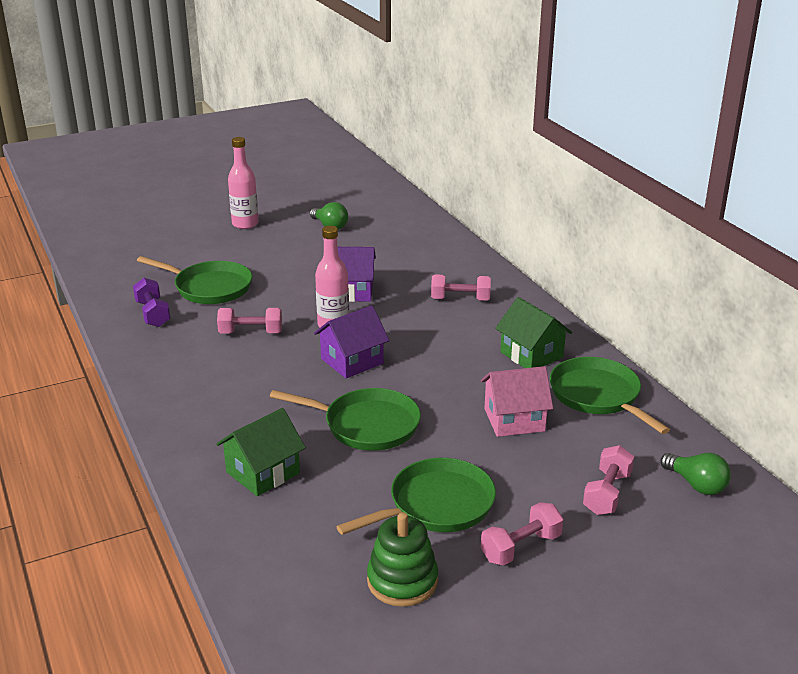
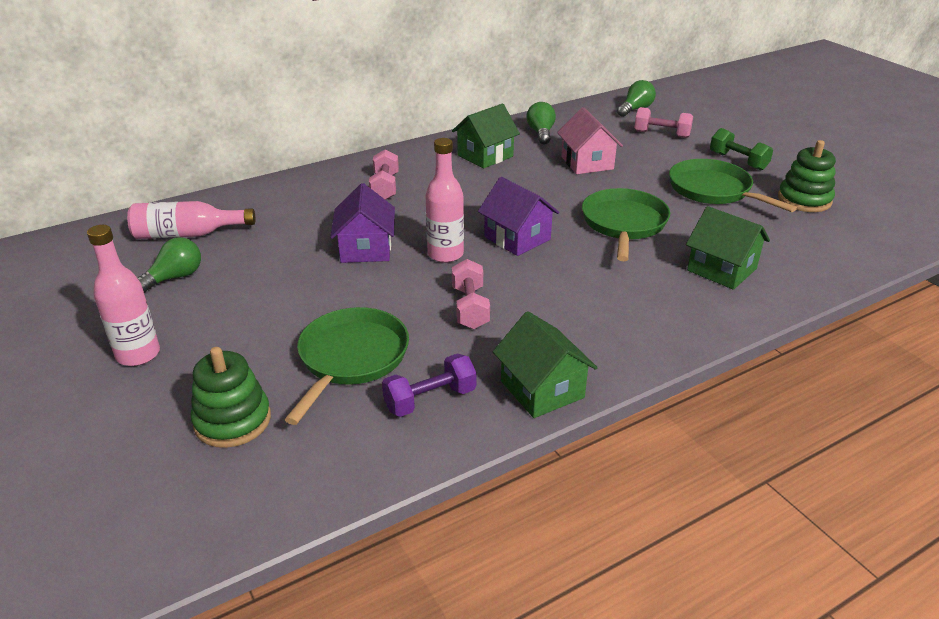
camera: 95 degrees left, 5 degrees up
pink dumbbell [481,502,563,566] -> green dumbbell [710,128,773,171]
green pan [550,357,670,434] -> green light bulb [526,102,556,144]
none -> pink bottle [127,201,256,239]
none -> green stacking toy [191,347,271,448]
none -> green house [493,311,598,418]

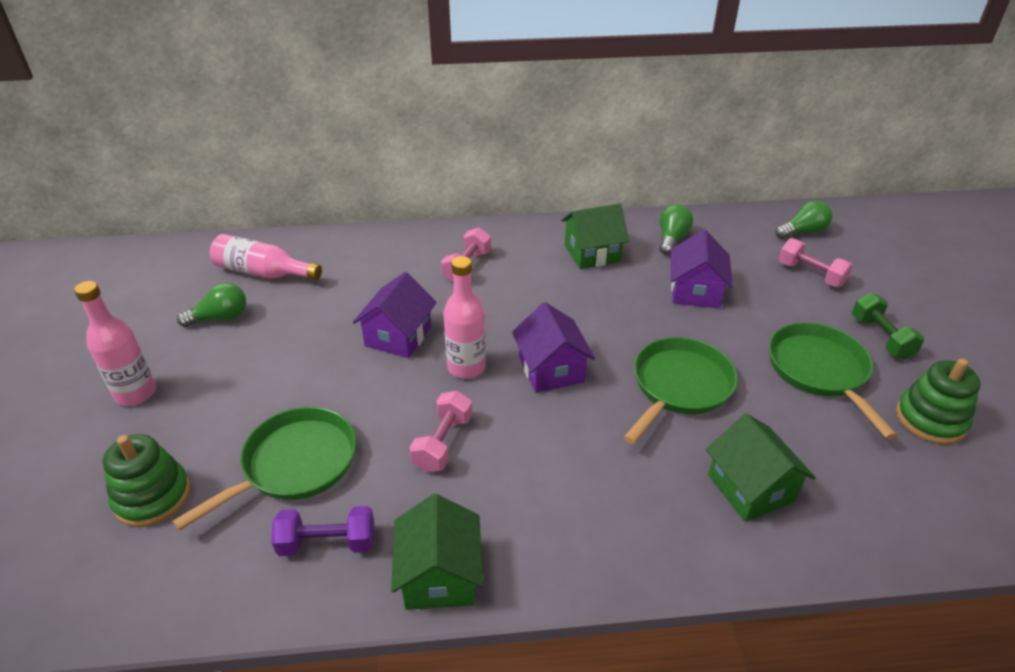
camera: 25 degrees right, 5 degrees up
pink house [557,107,623,174] -> purple house [671,230,733,308]

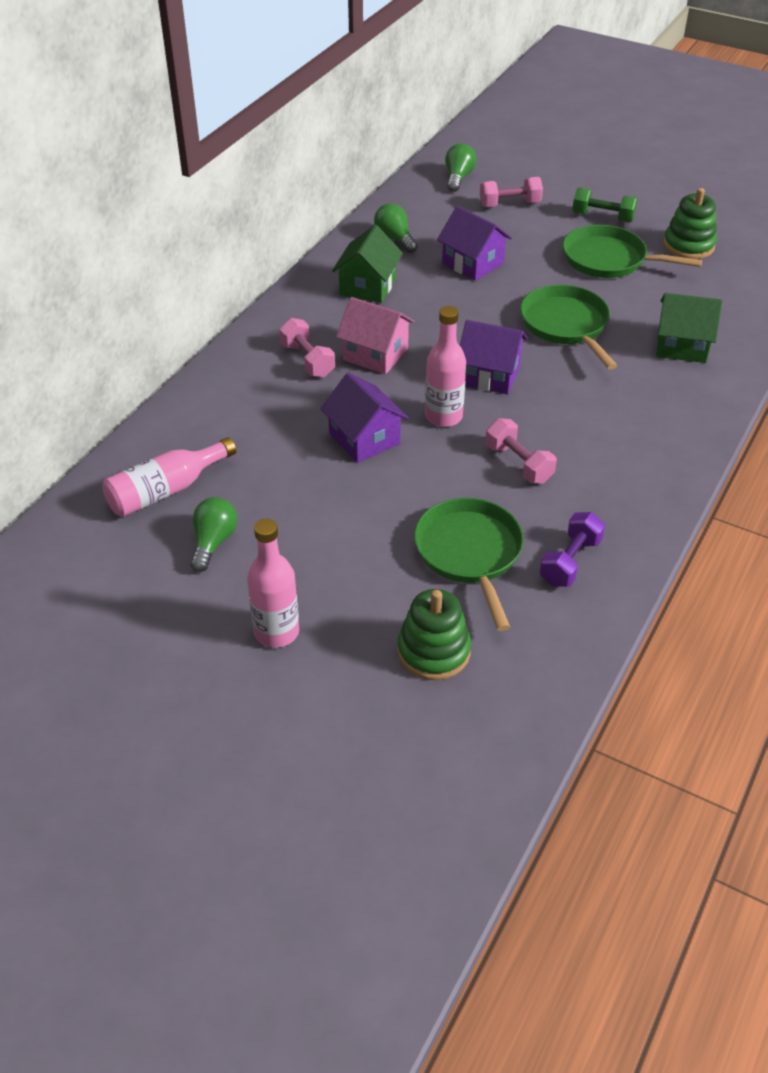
camera: 55 degrees left, 5 degrees up
green house [391,494,483,610] -> none
none -> pink house [336,297,415,374]

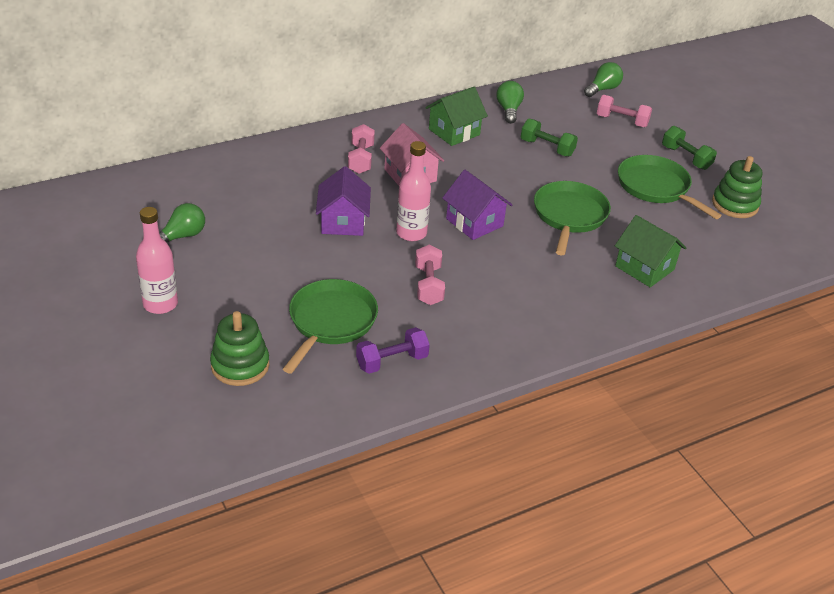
camera: 30 degrees right, 5 degrees down
pink bottle [102,437,236,517] -> none
purple house [437,206,512,281] -> green dumbbell [521,119,578,157]

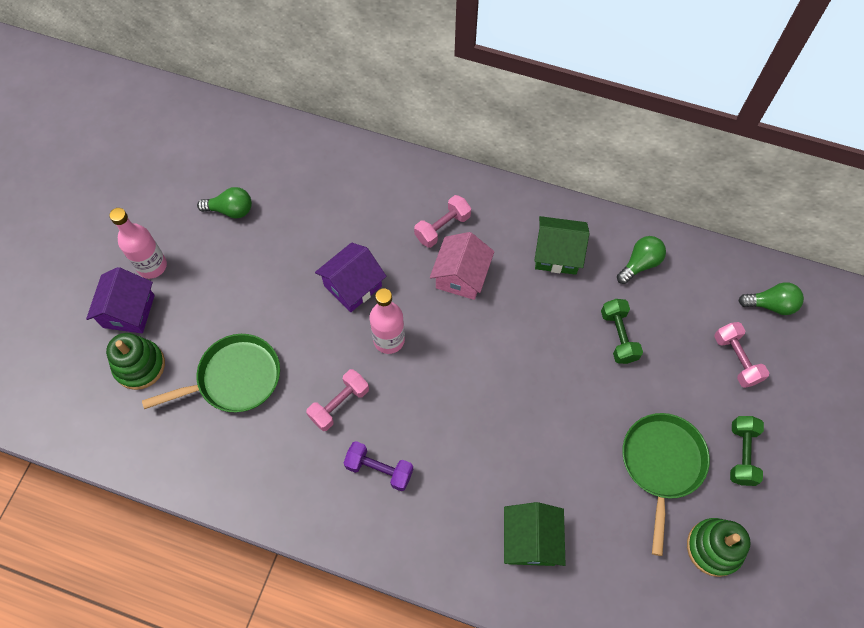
camera: 50 degrees right, 25 degrees up
purple dumbbell [356,327,430,374] -> purple dumbbell moved to [344,441,413,491]
purple house [442,170,512,240] -> purple house moved to [86,267,155,333]
green pan [534,181,611,256] -> none

